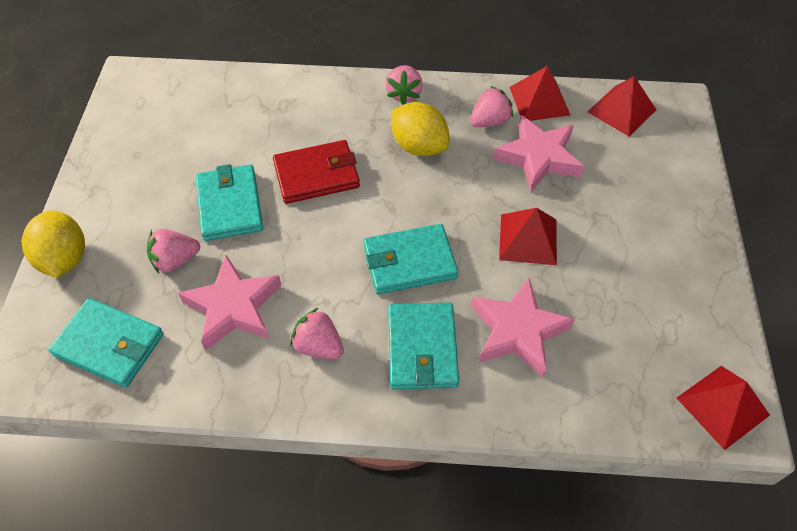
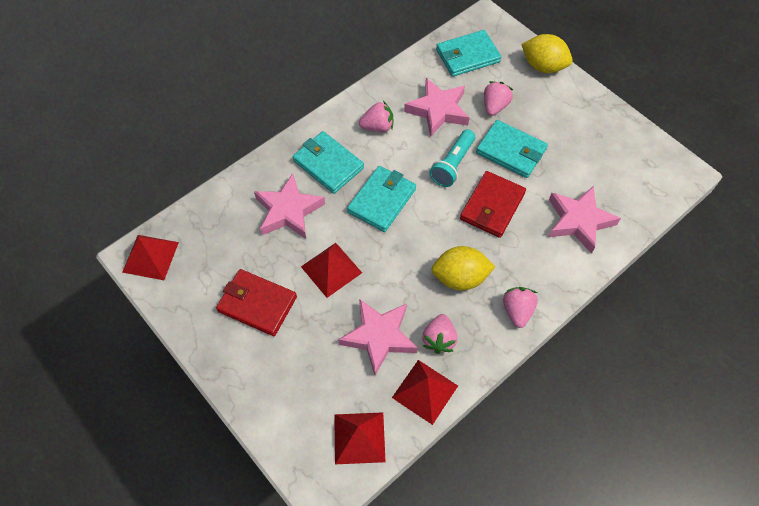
camera: 135 degrees right, 5 degrees up
pink strawberry [386,65,423,105] -> pink strawberry turned 45 degrees clockwise [503,287,538,328]
none -> red wallet [216,269,297,336]
none -> turquoise flashlight [429,129,475,187]
none -> pink star [549,185,621,254]

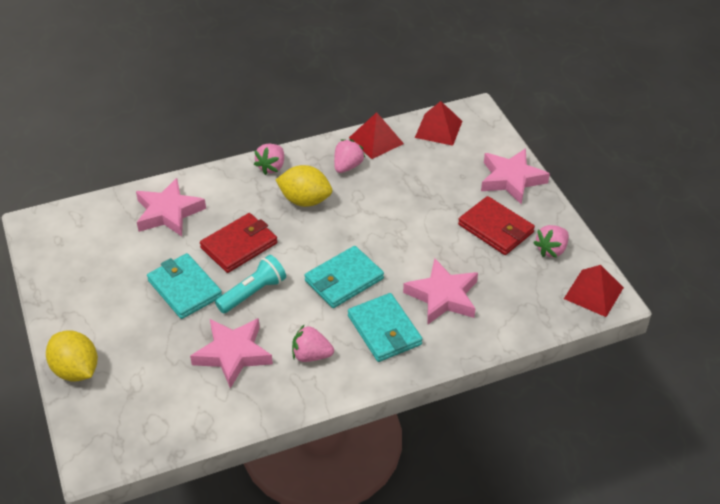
camera: 160 degrees left, 15 degrees down
red pyramid [301,243,362,298] -> none
pink star [339,299,418,375] -> pink star moved to [481,148,550,205]
turquoise wallet [436,30,501,77] -> none
pink strawberry [484,81,513,116] -> pink strawberry moved to [533,225,569,258]

